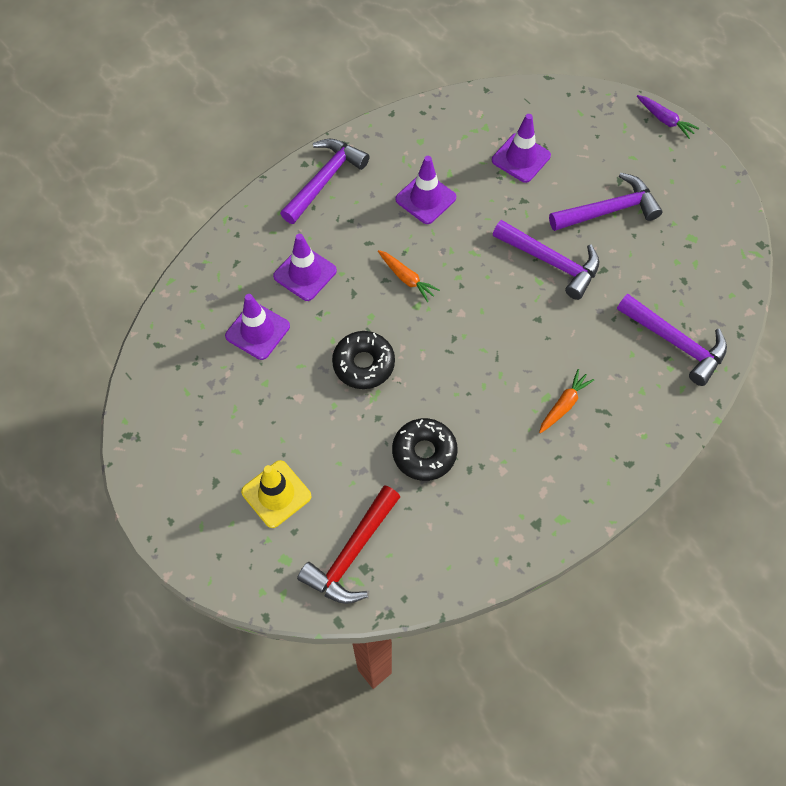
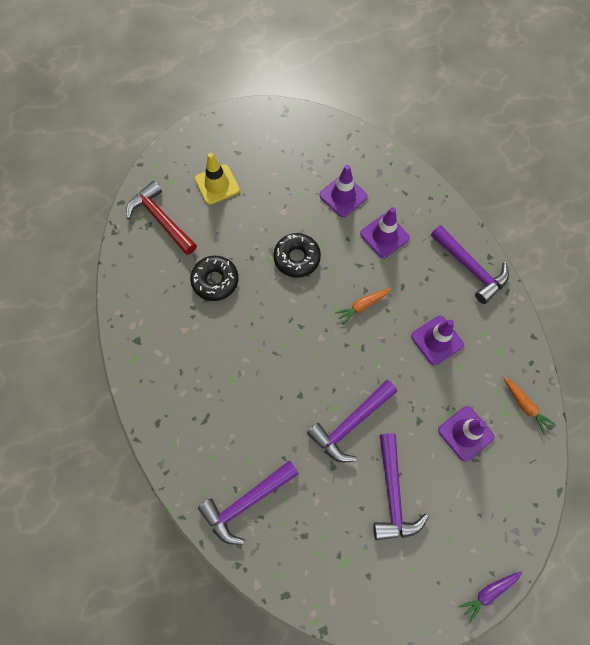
camera: 105 degrees right, 5 degrees up
orange carrot [539,369,594,433] -> orange carrot moved to [504,377,556,435]

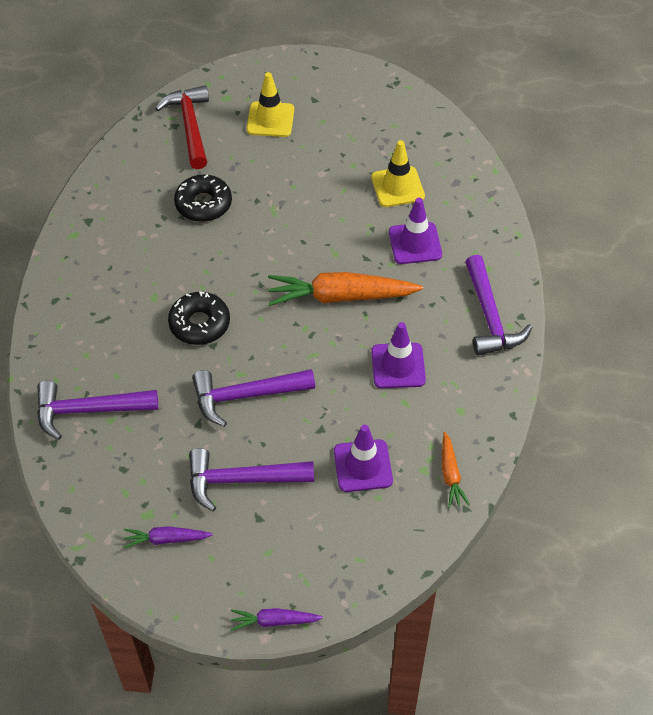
camera: 30 degrees right, 15 degrees down
black donut [273,233,321,278] -> black donut moved to [168,292,230,345]
purple traffic cone [319,165,367,217] -> yellow traffic cone [371,140,425,207]
orange carrot [335,288,391,325] -> orange carrot [268,272,423,306], size x1.98
purple hammer [373,433,429,540] -> purple hammer turned 60 degrees clockwise [189,448,314,512]
none -> purple carrot [123,527,212,548]

